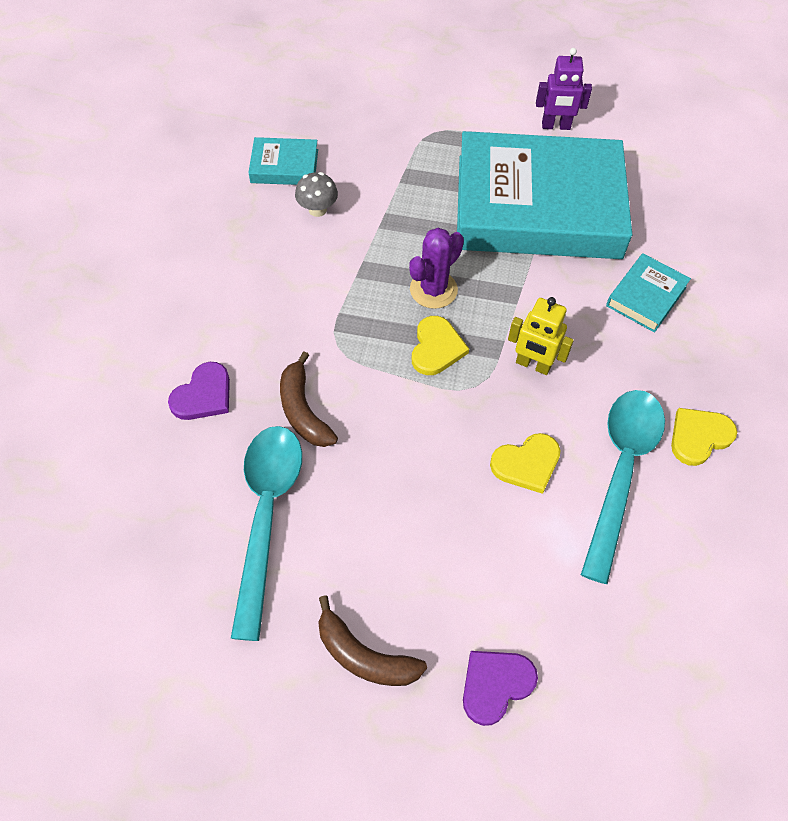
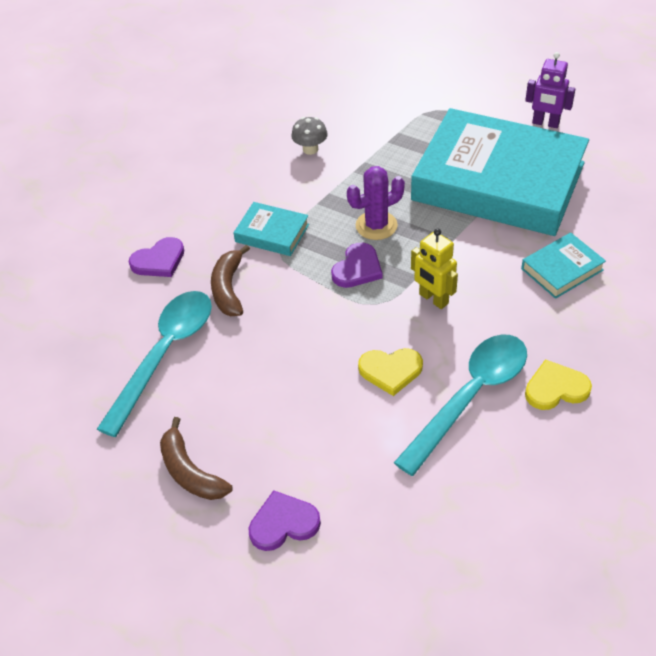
camera: 25 degrees right, 10 degrees down
turquoise book [248,137,318,185] -> turquoise book moved to [233,202,309,256]
yellow heart [412,316,469,375] -> purple heart [331,243,383,288]

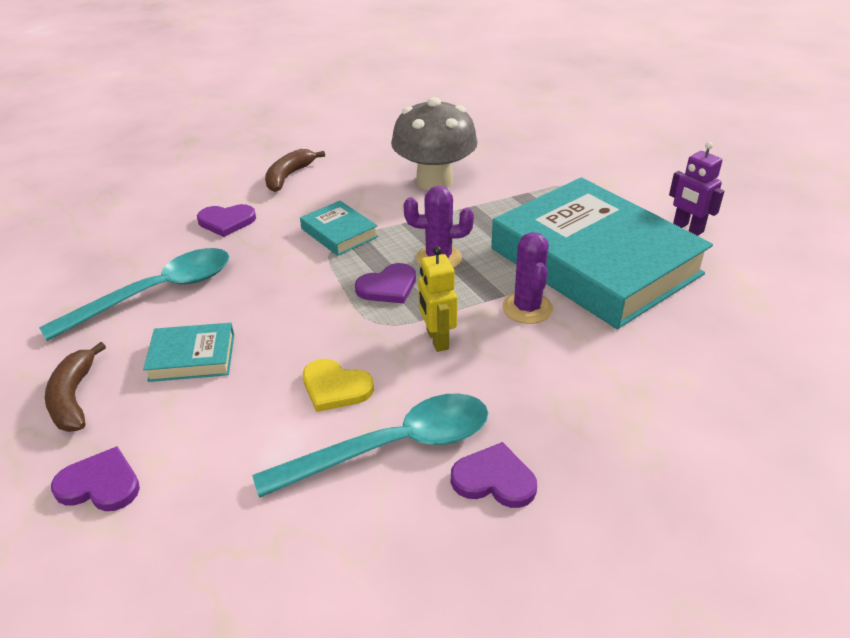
camera: 25 degrees right, 10 degrees down
brown banana [211,245,250,316] -> brown banana moved to [265,149,325,192]
grey mushroom [291,117,328,155] -> grey mushroom [391,97,478,190], size x2.26
turquoise book [521,233,606,299] -> turquoise book moved to [143,323,234,382]
yellow heart [525,359,592,410] -> purple heart [451,442,537,508]
none -> purple cactus [502,232,553,324]

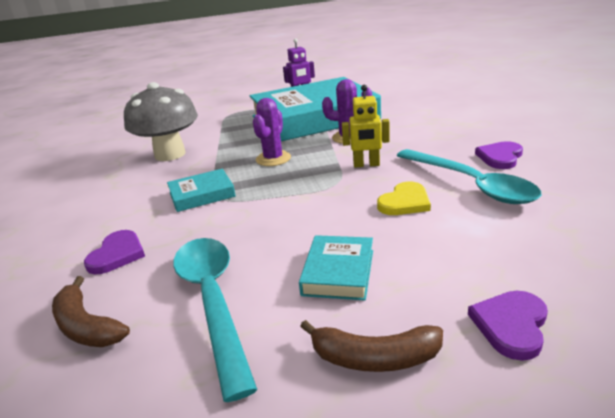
camera: 70 degrees left, 10 degrees down
turquoise spoon [252,393,488,498] -> turquoise spoon turned 150 degrees clockwise [397,149,542,204]
brown banana [265,149,325,192] -> brown banana moved to [52,276,130,347]
purple heart [355,263,416,303] -> none

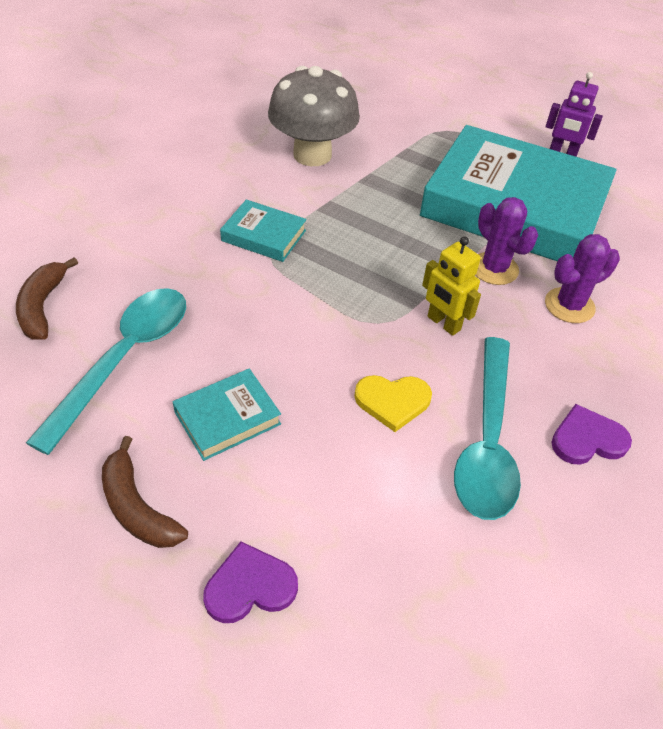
camera: 40 degrees right, 20 degrees up
purple heart [84,230,145,275] -> none
purple cactus [253,98,291,166] -> purple cactus moved to [545,234,620,323]

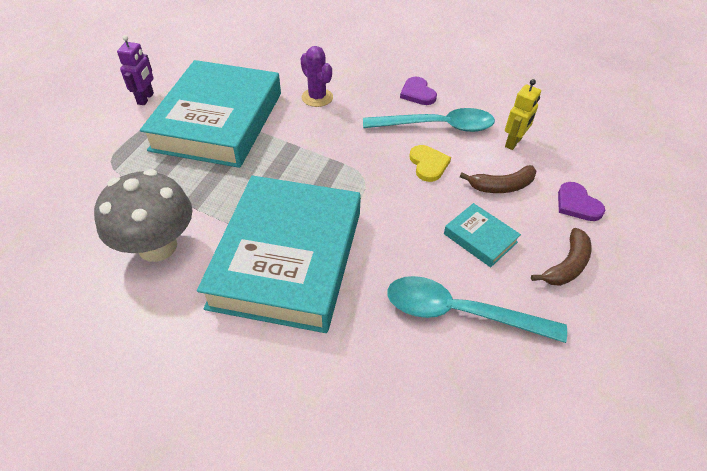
camera: 100 degrees left, 0 degrees up
brown banana [16,257,78,340] -> brown banana moved to [460,165,537,193]
turquoise book [220,200,307,262] -> turquoise book [197,175,361,333], size x2.47
yellow robot [422,237,481,336] -> yellow robot moved to [505,79,541,150]
purple cactus [476,197,538,285] -> none

